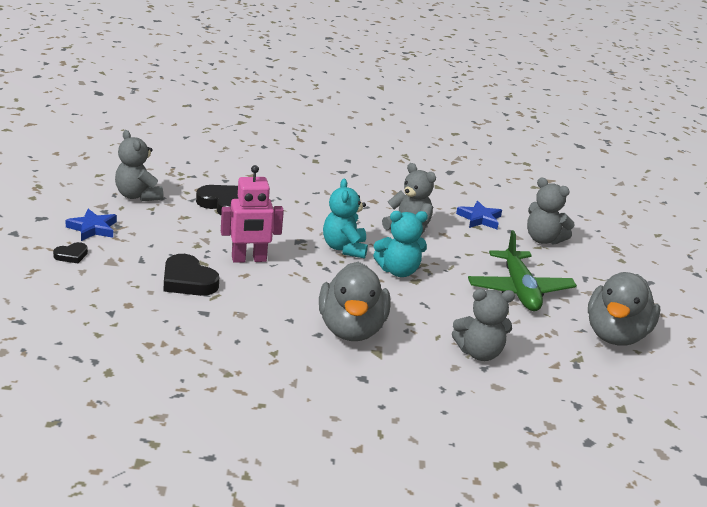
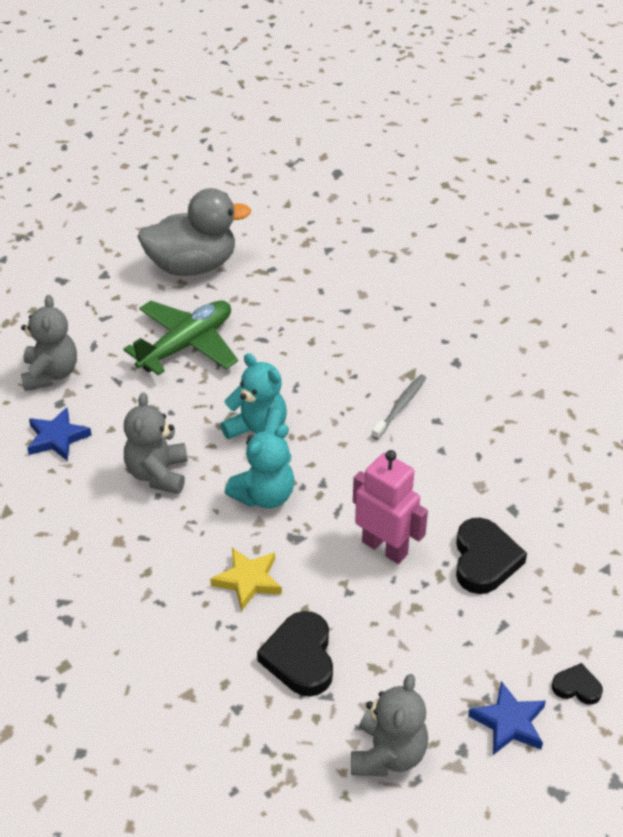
camera: 125 degrees left, 15 degrees up
grey duck [319,262,391,341] -> grey toothbrush [372,374,426,440]
grey teddy bear [452,289,515,361] -> none
none -> yellow star [210,548,282,611]

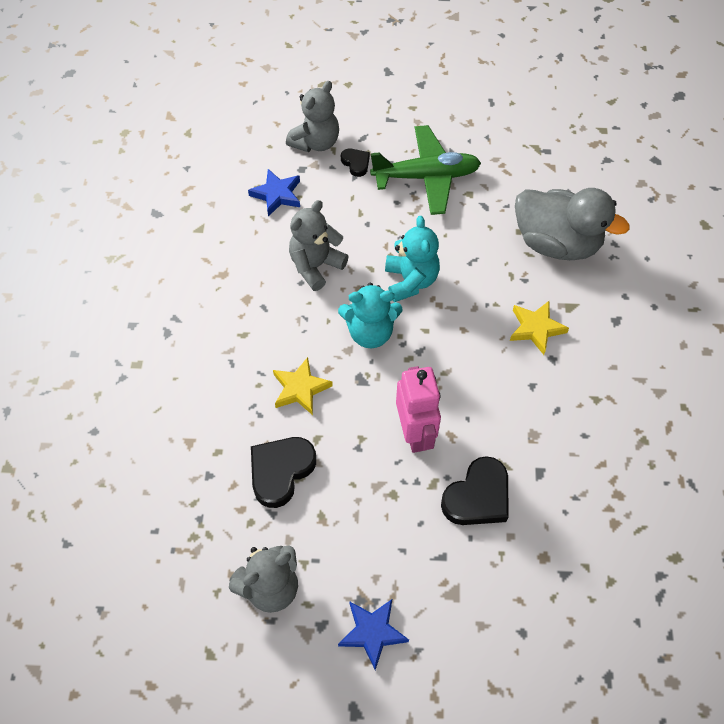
camera: 40 degrees right, 15 degrees up
grey duck [137,188,251,276] -> grey duck moved to [515,188,630,260]
grey toothbrush [372,374,426,440] -> yellow star [510,301,569,355]
black heart [552,663,603,705] -> black heart moved to [341,149,370,177]

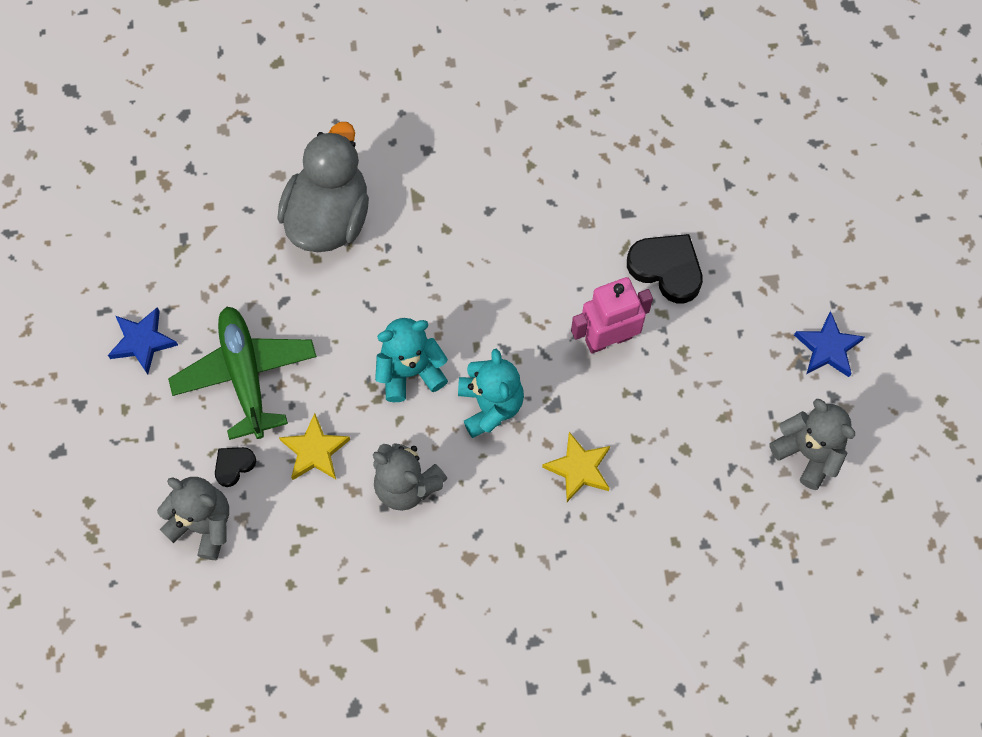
camera: 100 degrees left, 10 degrees up
blue star [248,169,300,216] -> blue star moved to [108,307,178,375]
black heart [251,437,316,508] -> none
yellow star [510,301,569,355] -> yellow star moved to [279,413,350,480]

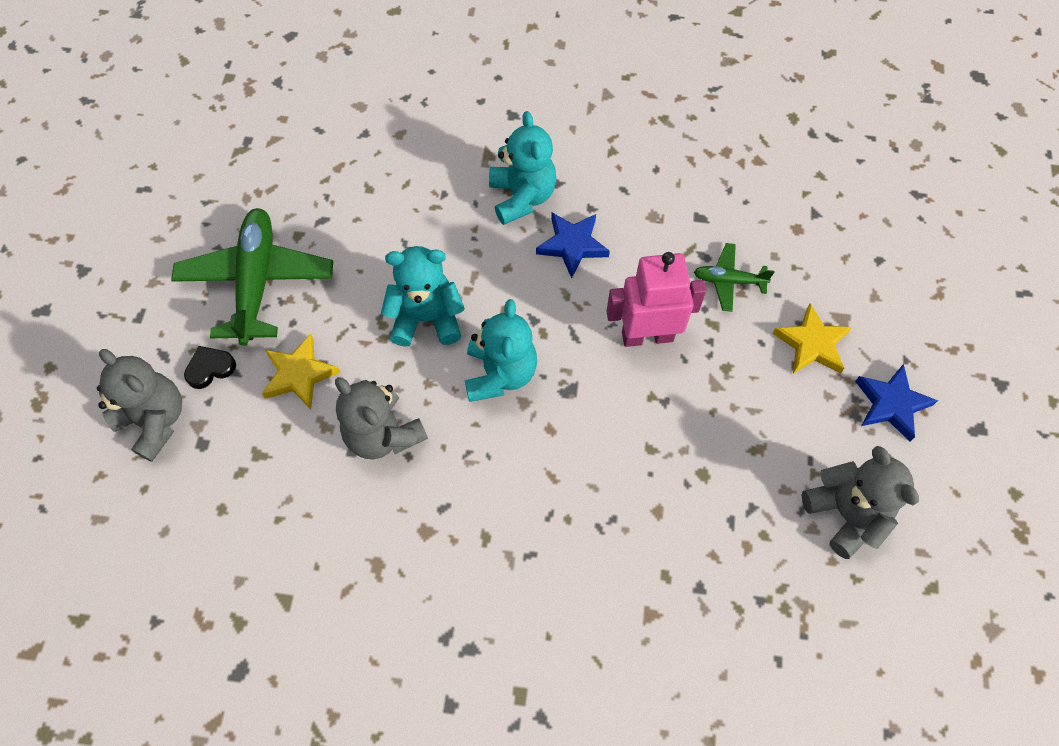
camera: 15 degrees right, 5 degrees down
blue star [108,307,178,375] -> blue star moved to [536,213,610,279]
grey duck [277,122,369,252] -> none
yellow star [542,432,610,502] -> yellow star moved to [773,304,852,374]
black heart [627,234,703,303] -> green plane [694,243,775,312]
none -> turquoise teddy bear [489,111,557,225]

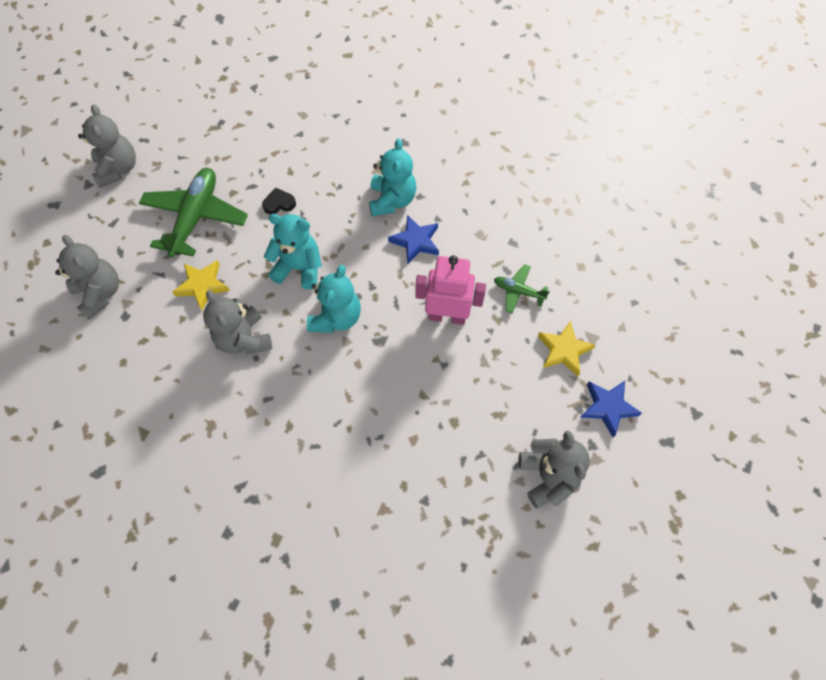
camera: 15 degrees right, 0 degrees up
black heart [184,346,236,389] -> black heart moved to [262,188,296,214]
none -> grey teddy bear [78,104,136,188]

